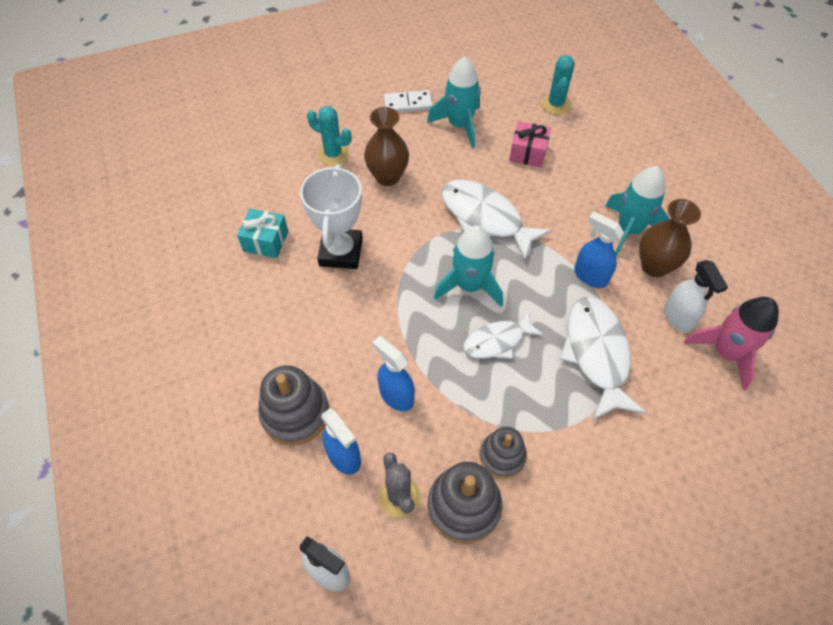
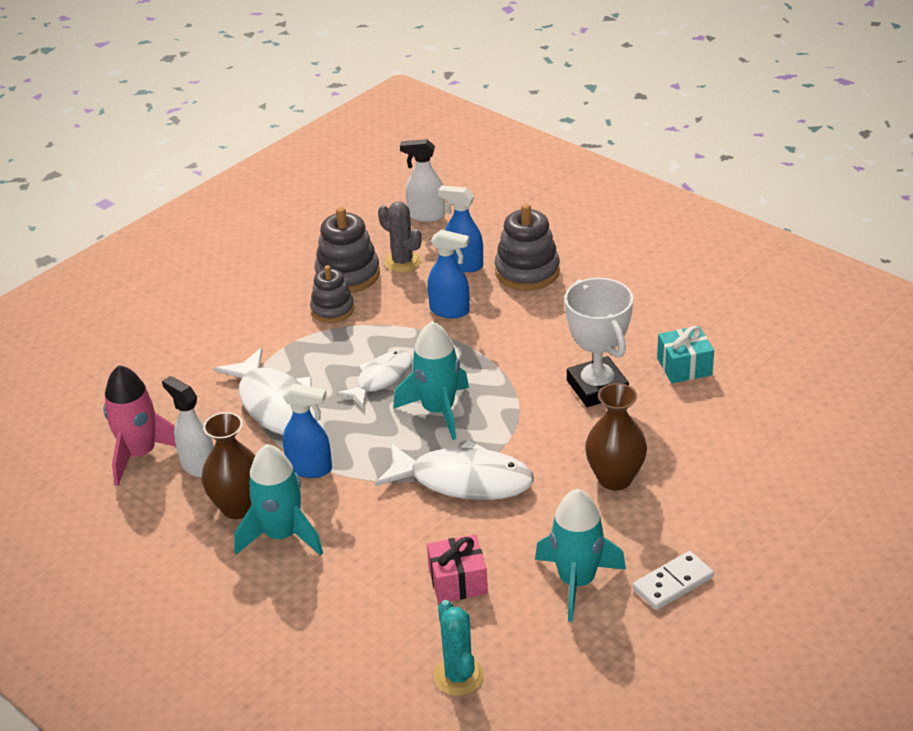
camera: 155 degrees right, 20 degrees down
turquoise cactus [307,106,352,166] -> none

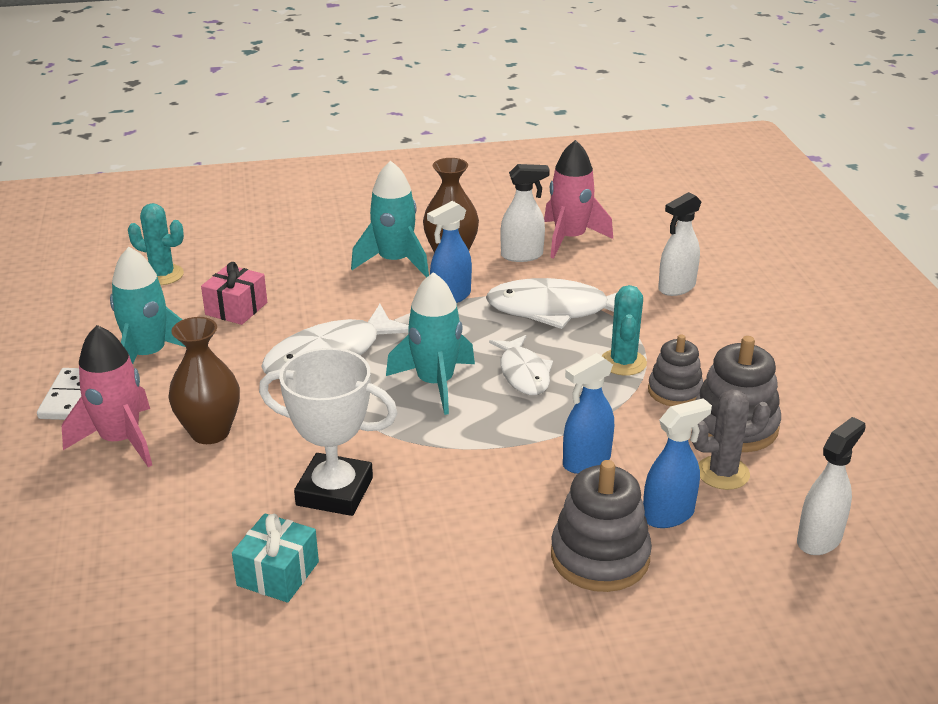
camera: 125 degrees right, 5 degrees down
none -> pink rocket [62,325,152,467]
none -> turquoise cactus [602,285,647,376]
none -> white spray bottle [658,192,702,296]

